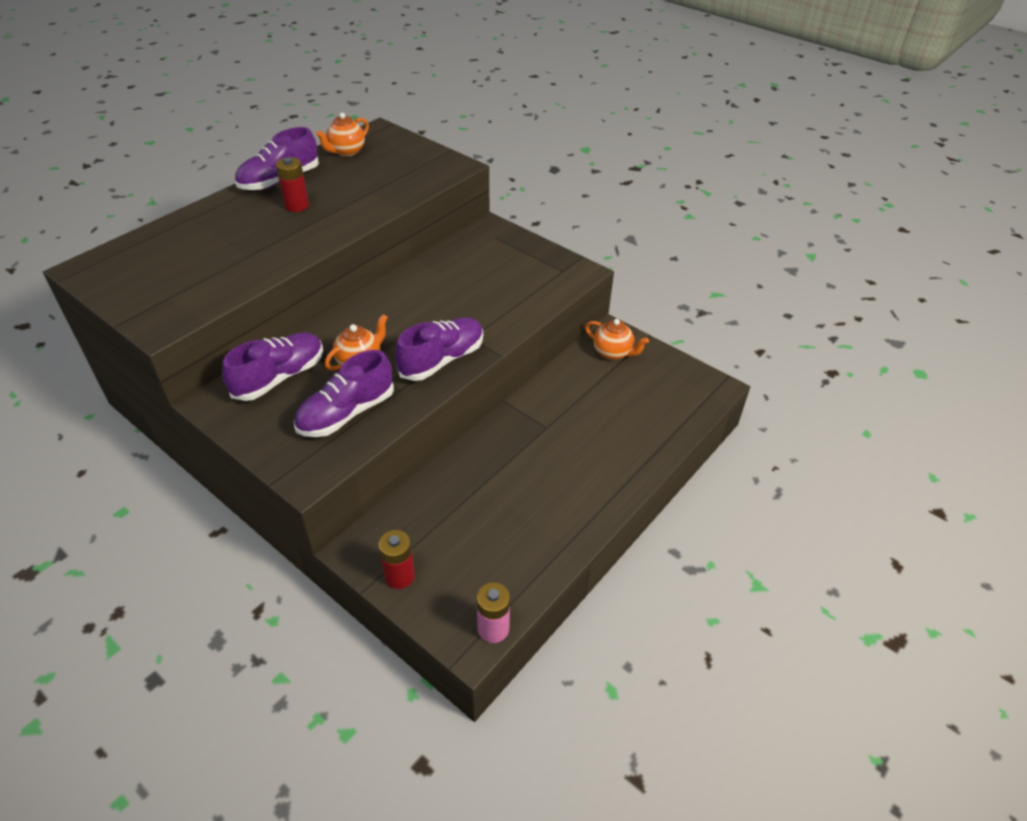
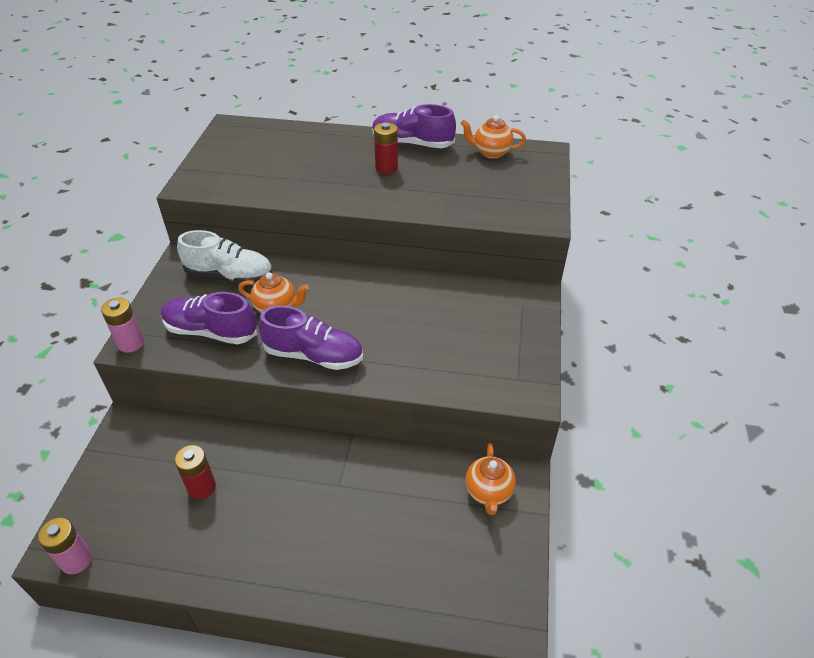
camera: 60 degrees right, 0 degrees up
purple shoe [222,332,323,401] -> white shoe [177,230,273,283]
red battery [378,530,415,589] -> red battery moved to [175,445,216,499]
none -> pink battery [101,298,144,353]

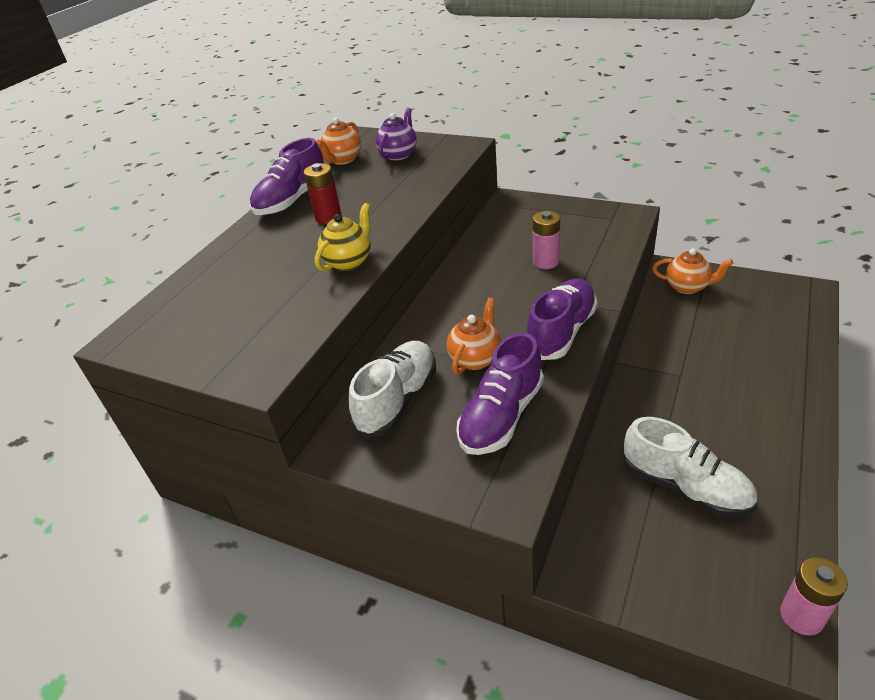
camera: 70 degrees left, 5 degrees down
pink battery [101,298,144,353] -> pink battery moved to [533,211,560,269]
red battery [175,445,216,499] -> white shoe [624,417,757,517]
none -> yellow teapot [315,203,371,271]
none -> purple teapot [375,108,417,161]

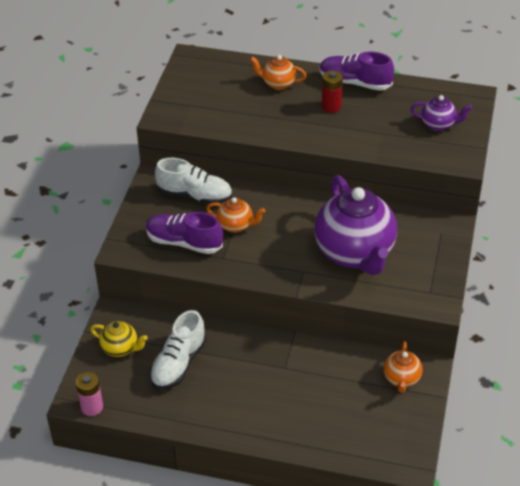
camera: 75 degrees right, 5 degrees up
yellow teapot [315,203,371,271] -> yellow teapot moved to [90,321,148,357]
orange teapot [316,118,361,165] -> orange teapot moved to [250,55,307,90]
purple shoe [527,279,597,360] -> none
pink battery [533,211,560,269] -> purple teapot [315,175,397,275]

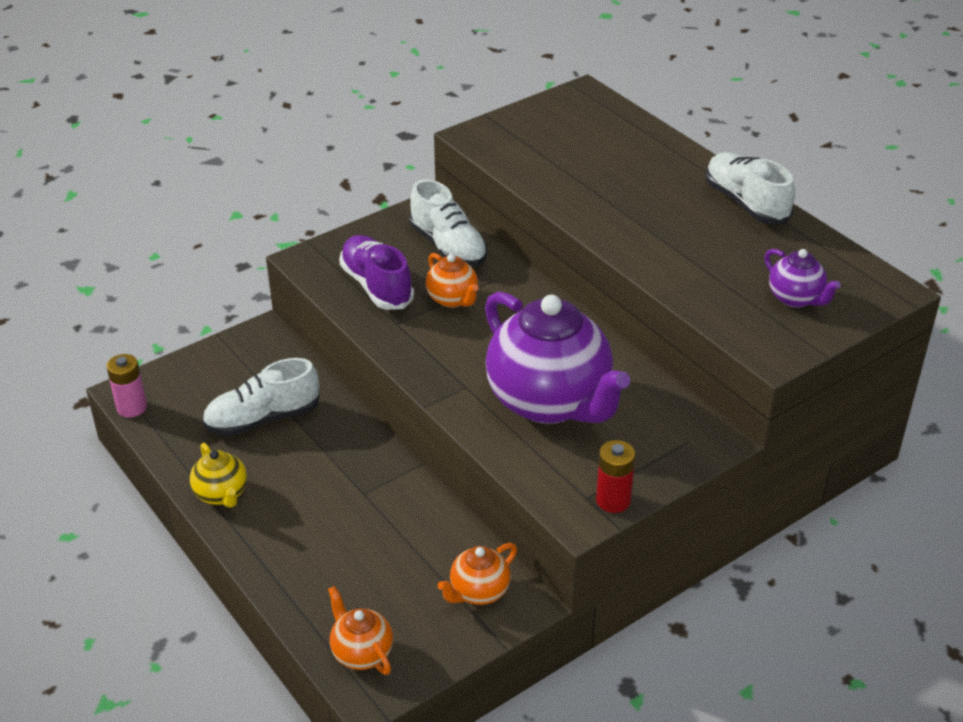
camera: 40 degrees right, 5 degrees down
yellow teapot [90,321,148,357] -> yellow teapot moved to [190,443,247,508]
orange teapot [250,55,307,90] -> orange teapot moved to [328,586,393,675]
purple teapot [315,175,397,275] -> purple teapot turned 60 degrees counterclockwise [485,291,630,424]
purple shoe [320,52,394,91] -> white shoe [706,152,795,224]
red battery [322,70,343,113] -> red battery moved to [596,440,635,513]

